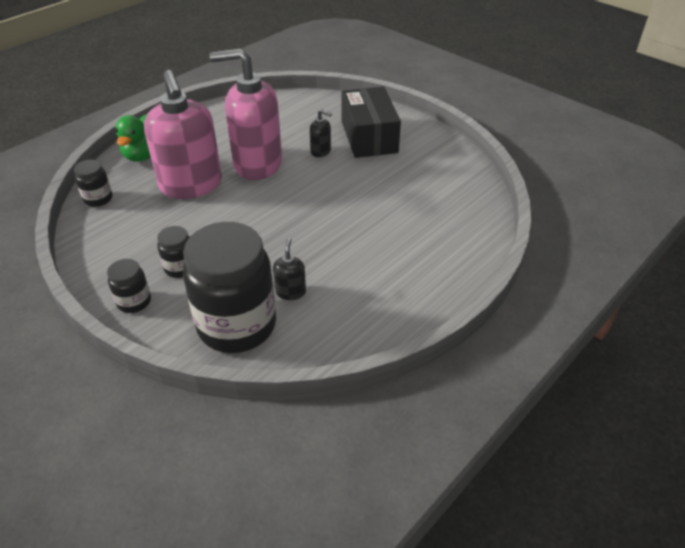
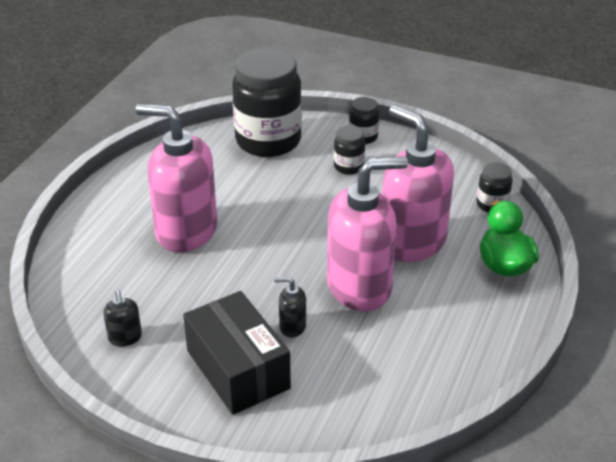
camera: 160 degrees right, 5 degrees down
black soap dispenser [273,238,306,300] -> black soap dispenser moved to [103,290,142,346]
none -> pink soap dispenser [136,104,217,252]

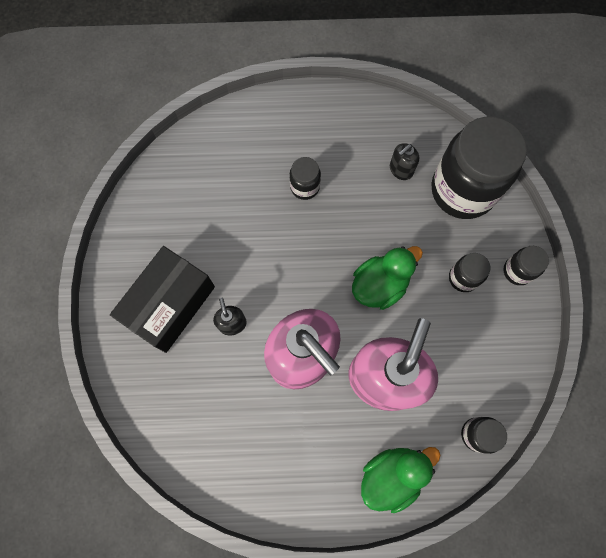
camera: 65 degrees right, 35 degrees up
black soap dispenser [103,290,142,346] -> black soap dispenser moved to [390,143,419,180]
pink soap dispenser [136,104,217,252] -> black jar [290,157,321,200]
none -> green duck [352,246,423,310]

